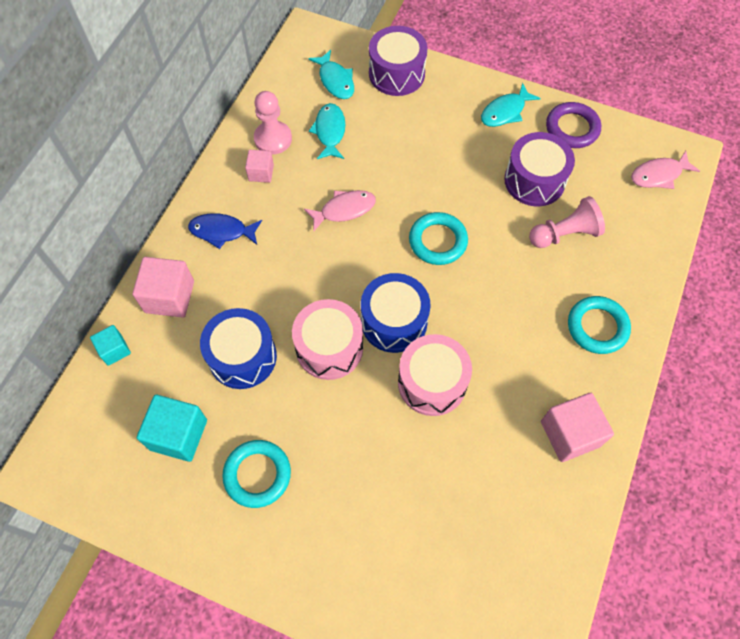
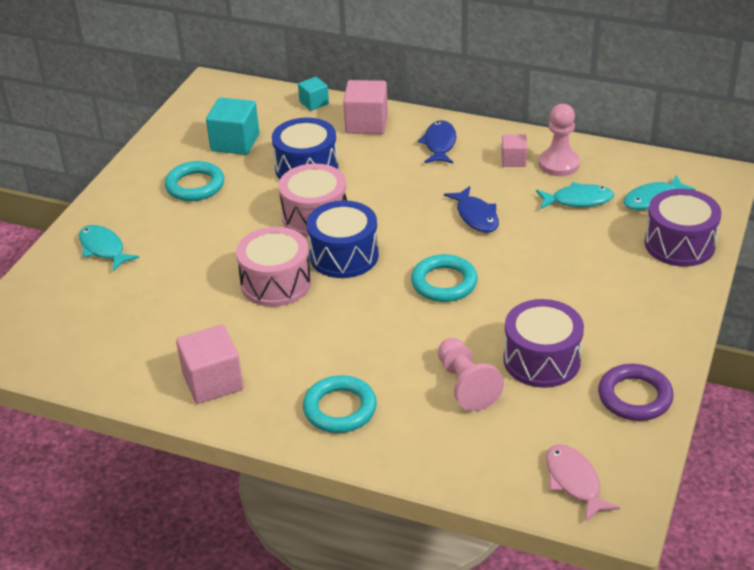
camera: 90 degrees right, 25 degrees down
pink fish [304,190,376,231] -> blue fish [444,186,499,233]
turquoise fish [481,83,541,127] -> turquoise fish moved to [79,225,139,271]

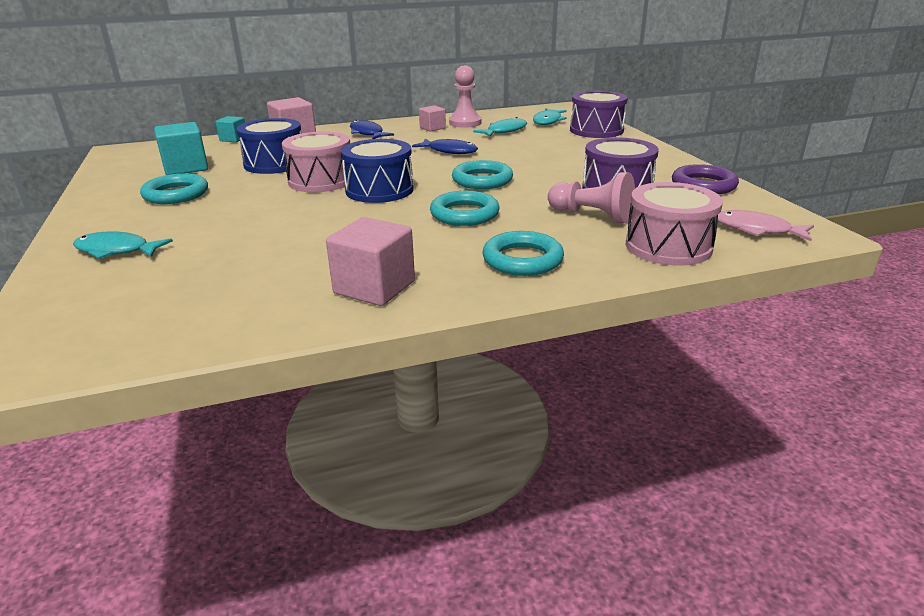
camera: 40 degrees left, 10 degrees down
pink drum [236,227,311,307] -> pink drum moved to [626,182,723,266]
none -> turquoise ring [430,191,500,226]

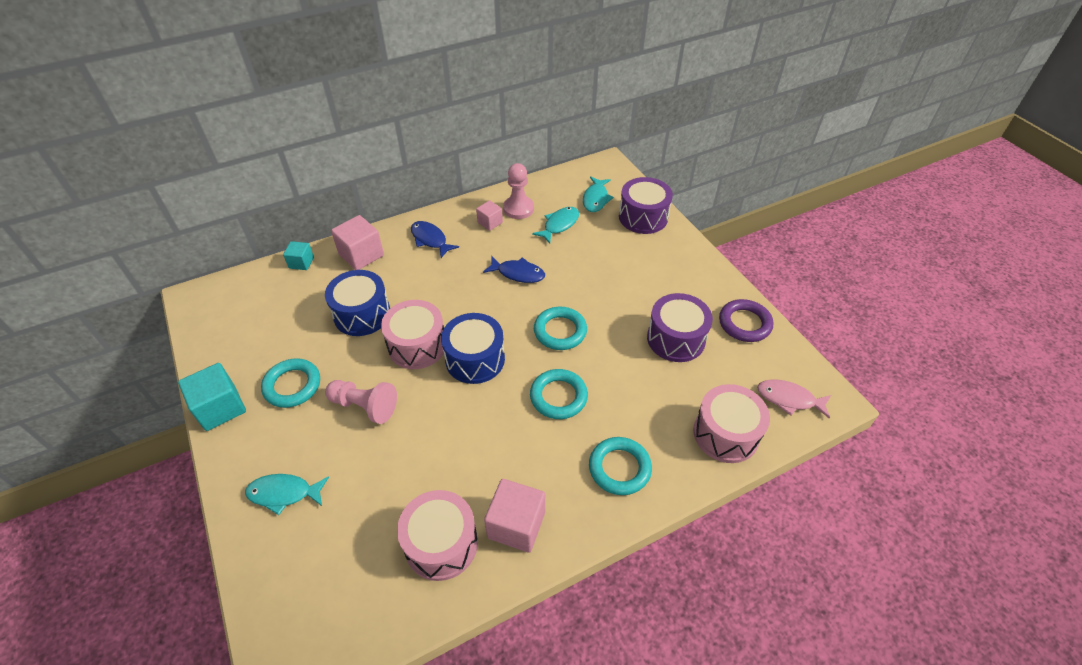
camera: 10 degrees left, 20 degrees up
turquoise cube [154,122,208,175] -> turquoise cube moved to [178,363,246,431]
pink pawn [548,172,635,223] -> pink pawn moved to [325,380,397,424]
none -> pink drum [397,490,478,581]

